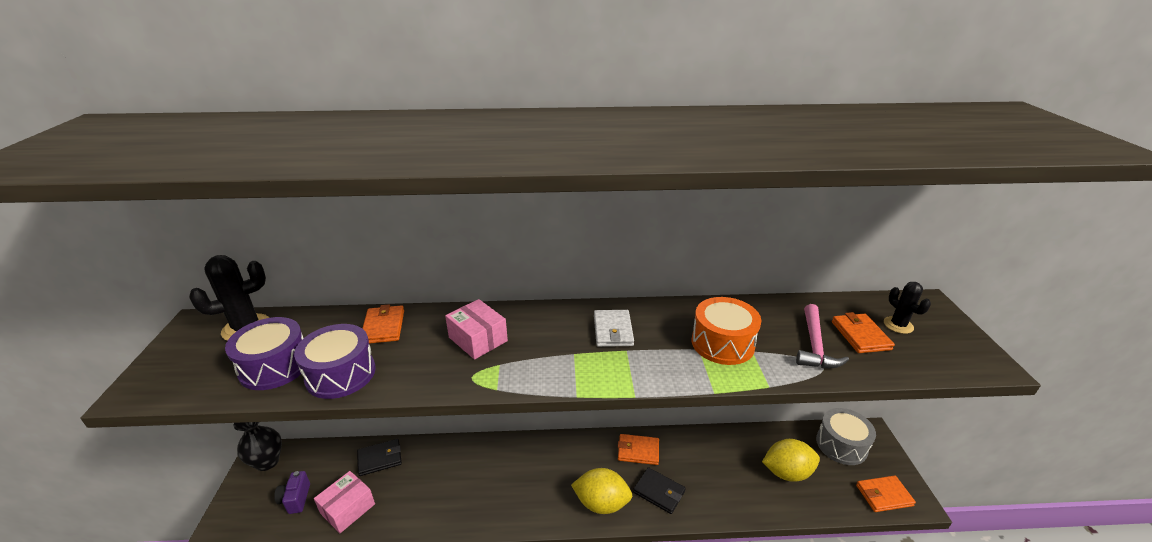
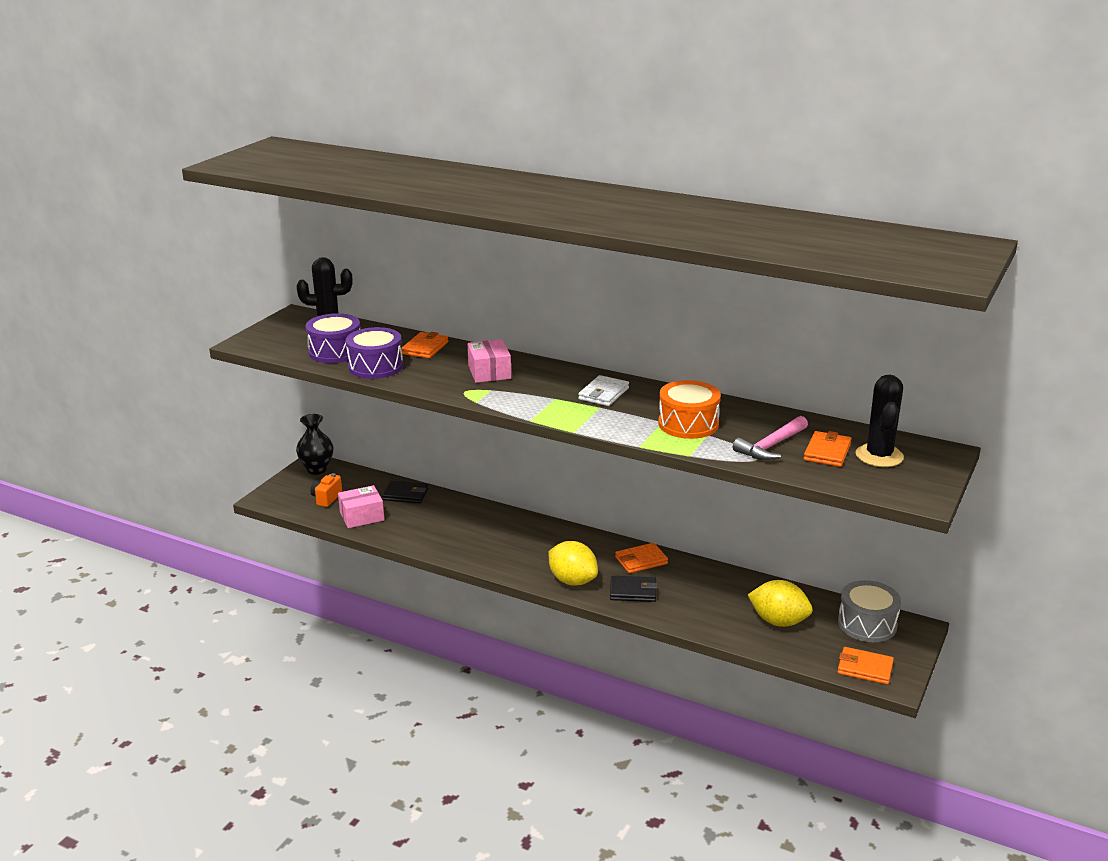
camera: 30 degrees right, 5 degrees down
purple camera [274,471,310,514] -> orange camera [310,473,342,507]
orange wallet [618,434,659,465] -> orange wallet turned 60 degrees counterclockwise [615,543,668,573]
black wallet [633,467,686,514] -> black wallet turned 60 degrees counterclockwise [610,576,658,602]
black cactus [884,282,931,334] -> black cactus [856,374,904,467], size x1.61

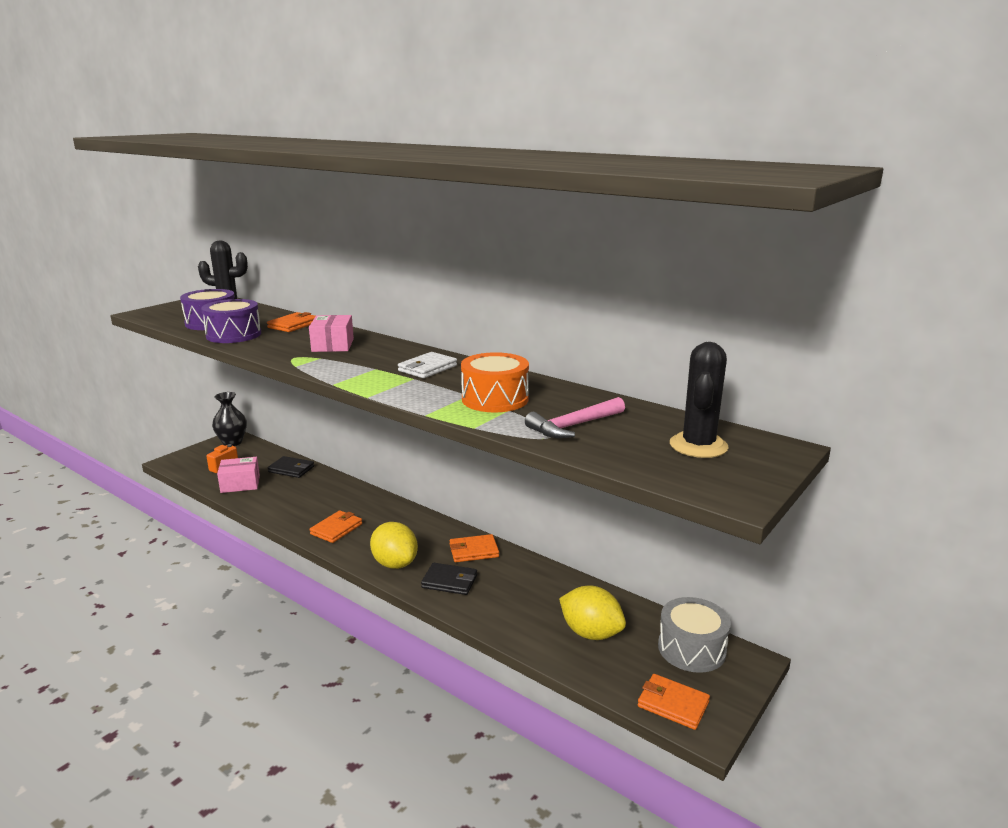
camera: 10 degrees right, 5 degrees down
orange wallet [804,431,852,467] -> orange wallet moved to [310,510,362,543]

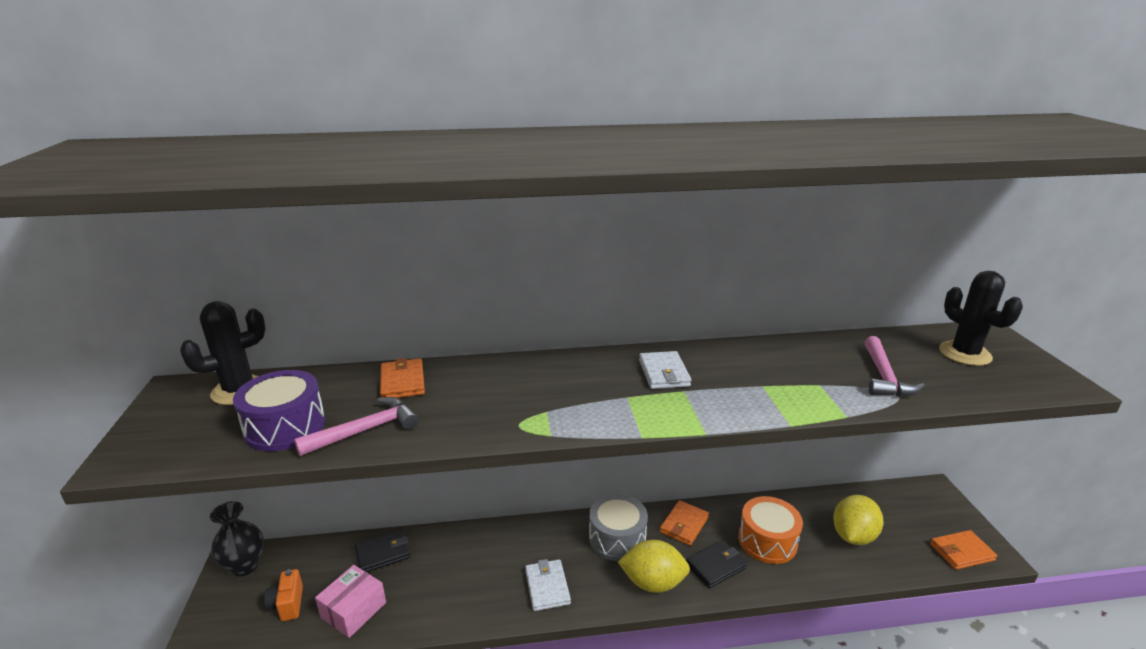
camera: 45 degrees left, 5 degrees up
purple drum [201,299,261,343] -> pink hammer [294,397,419,456]
pink box [309,315,354,352] -> none
orange wallet [310,510,362,543] -> white wallet [525,559,571,611]
orange drum [461,352,529,413] -> orange drum moved to [738,496,803,564]
yellow lemon [559,586,626,640] -> yellow lemon turned 45 degrees counterclockwise [833,495,883,545]
grey drum [658,597,731,673] -> grey drum moved to [589,494,648,561]

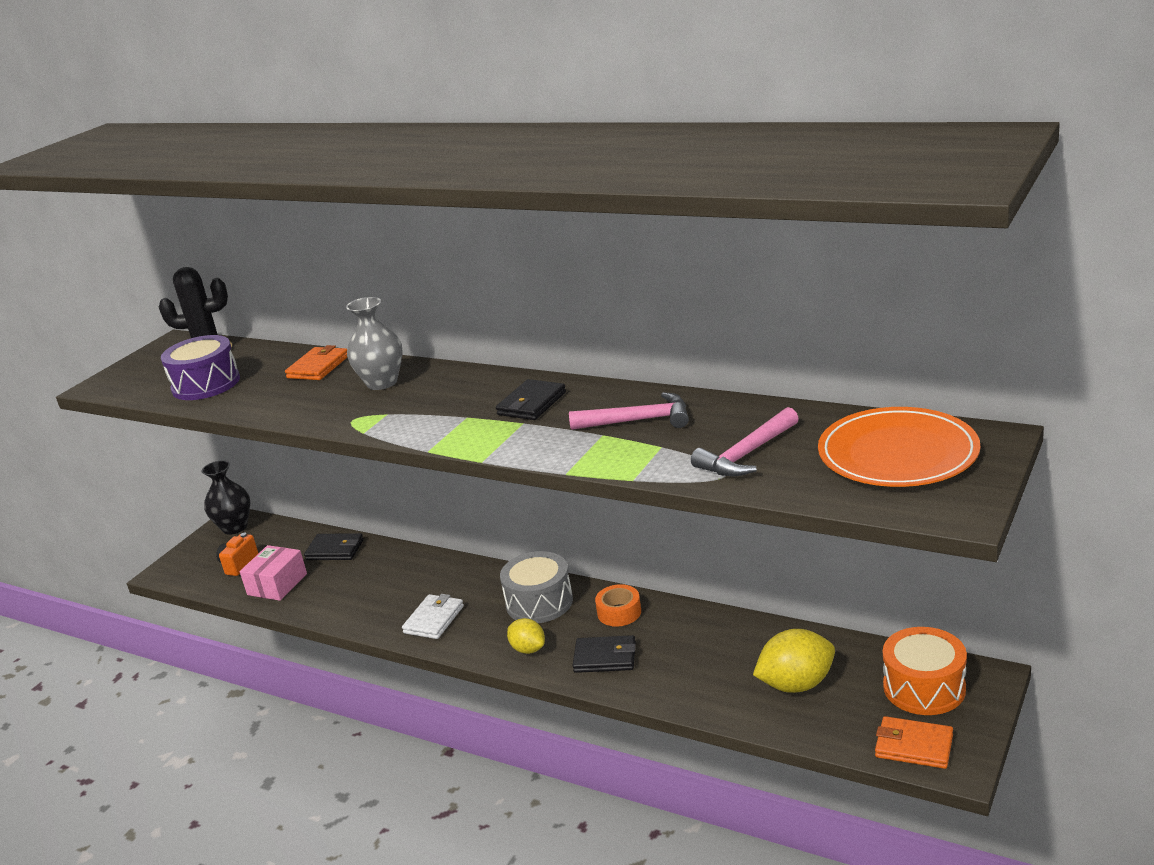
camera: 40 degrees right, 0 degrees up
pink hammer [294,397,419,456] -> pink hammer moved to [569,392,689,430]
pink box [315,565,386,638] -> pink box turned 45 degrees counterclockwise [240,545,307,601]
yellow lemon [618,540,690,593] -> yellow lemon [507,618,545,654], size x0.61
white wallet [639,351,691,389] -> black wallet [496,379,566,420]
orange wallet [660,500,709,546] -> orange tape [595,584,641,627]
orange drum [738,496,803,564] -> orange drum moved to [883,627,967,715]
black cactus [939,271,1023,366] -> orange plate [818,407,980,487]
none -> grey vase [346,297,403,390]

